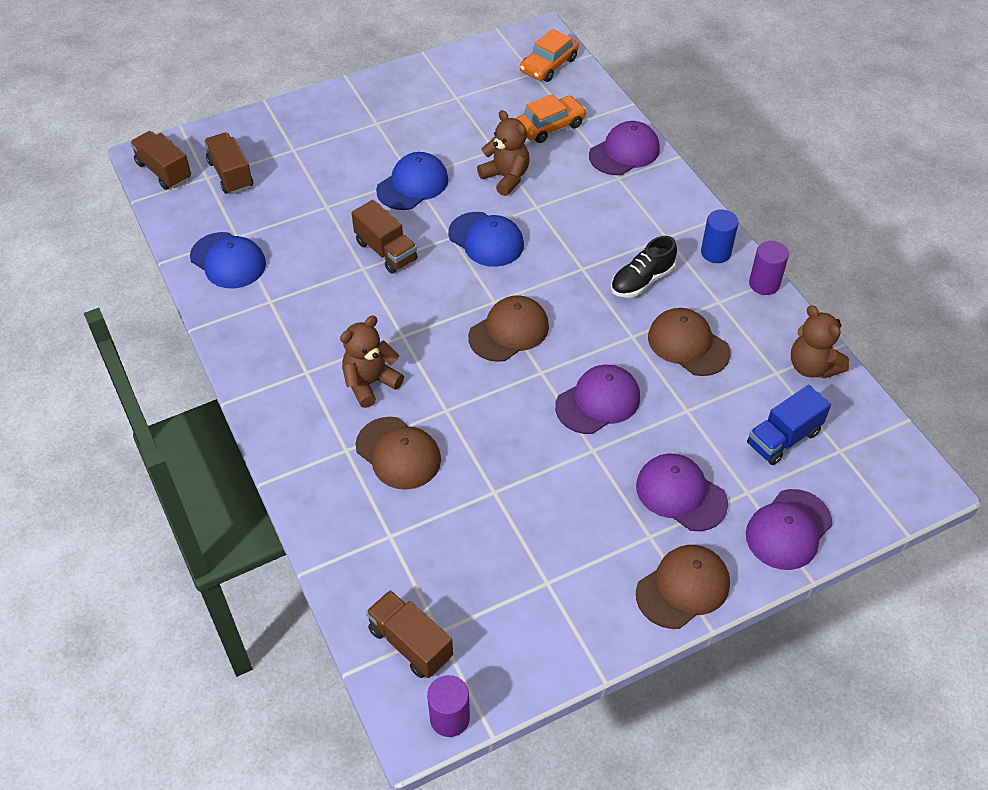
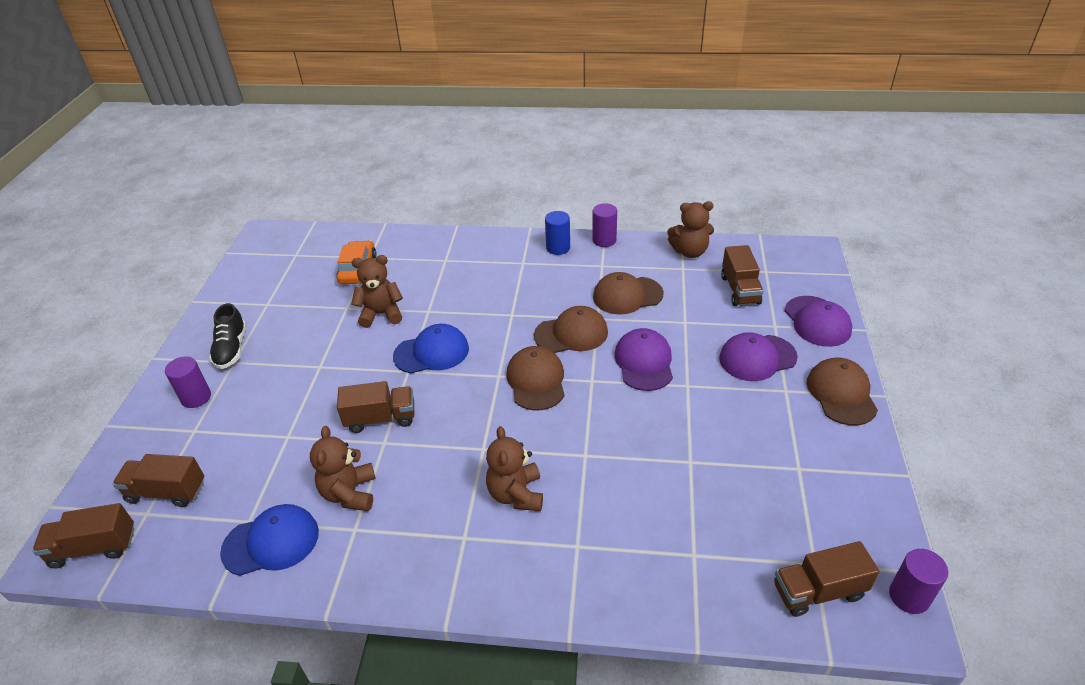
camera: 55 degrees left, 10 degrees down
brown cap [356,417,441,490] -> brown cap moved to [534,306,608,353]
blue cap [376,152,449,210] -> none
orange car [520,29,579,82] -> none
purple cap [589,121,660,175] -> none
black shoe [611,236,677,298] -> black shoe moved to [209,303,246,369]
blue truck [747,385,831,465] -> brown truck [721,245,763,306]
none -> purple cylinder [165,356,211,408]
none -> brown teddy bear [310,426,376,511]

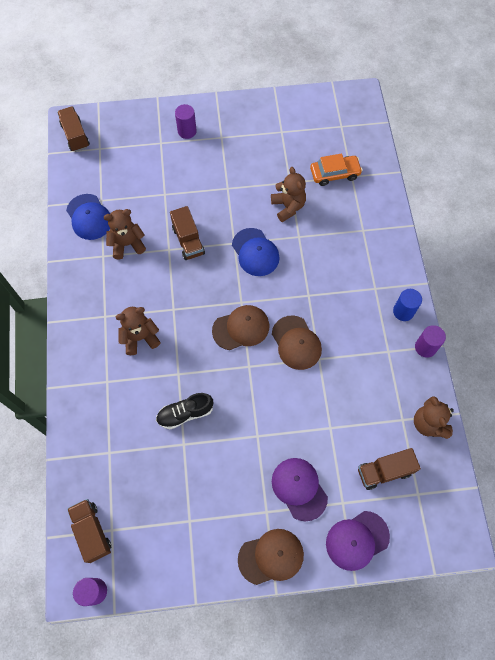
camera: 75 degrees right, 25 degrees up
brown truck [113,454,204,507] -> none
black shoe [209,303,246,369] -> black shoe moved to [156,393,213,429]
brown cap [593,272,664,315] -> none
purple cap [614,328,673,391] -> none

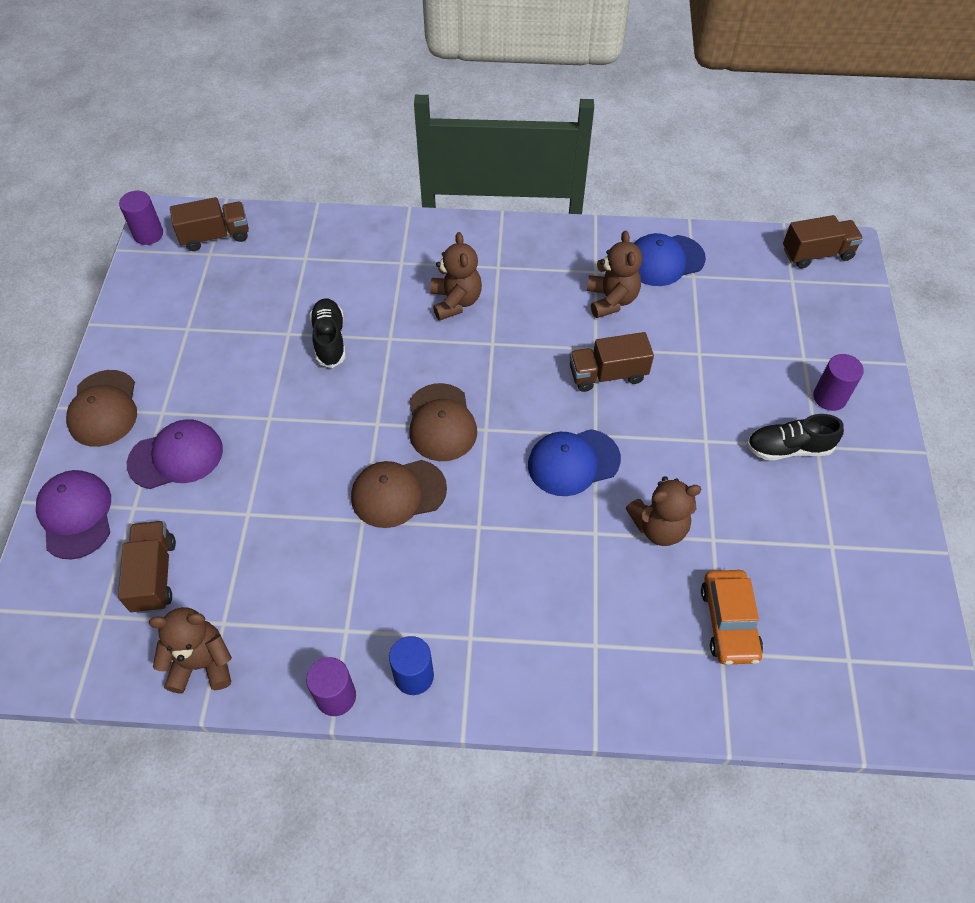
camera: 100 degrees right, 10 degrees down
none -> black shoe [747,414,844,460]

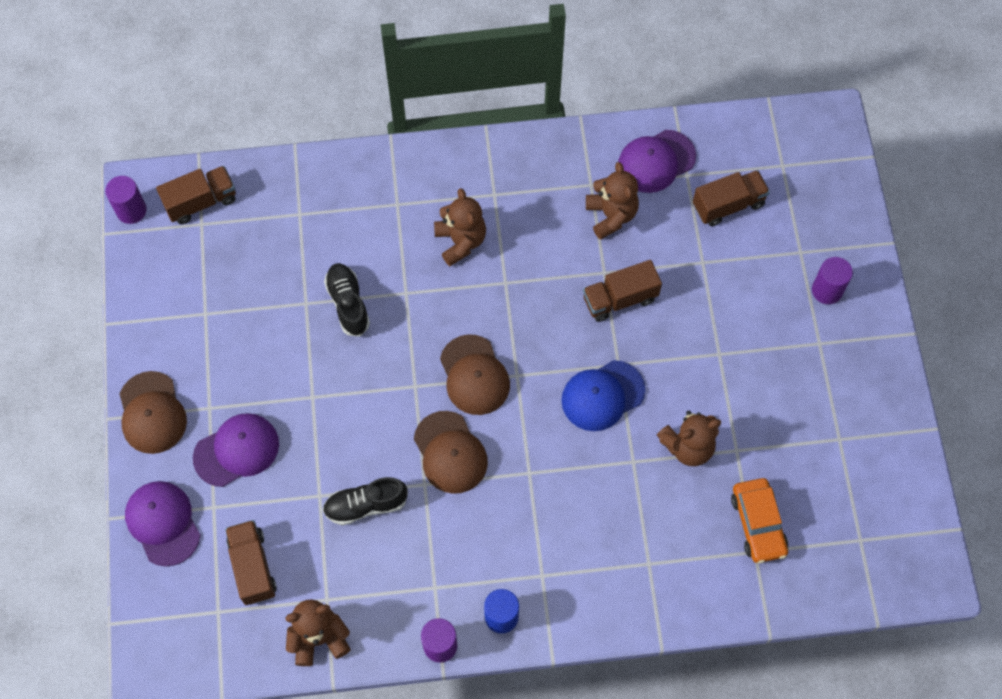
camera: 10 degrees left, 10 degrees up
brown cap [351,460,447,528] -> brown cap turned 90 degrees counterclockwise [414,411,488,494]
blue cap [633,233,706,286] -> purple cap [618,130,696,193]
black shoe [747,414,844,460] -> black shoe moved to [323,477,408,525]
brown truck [783,215,863,269] -> brown truck moved to [693,170,770,226]

